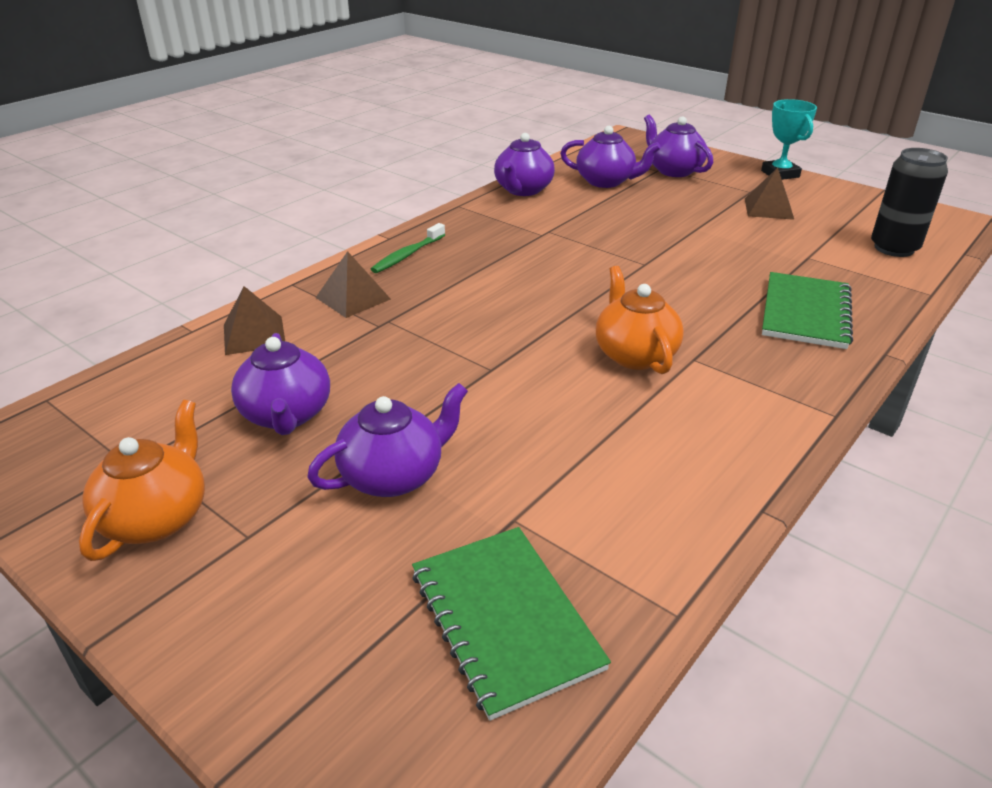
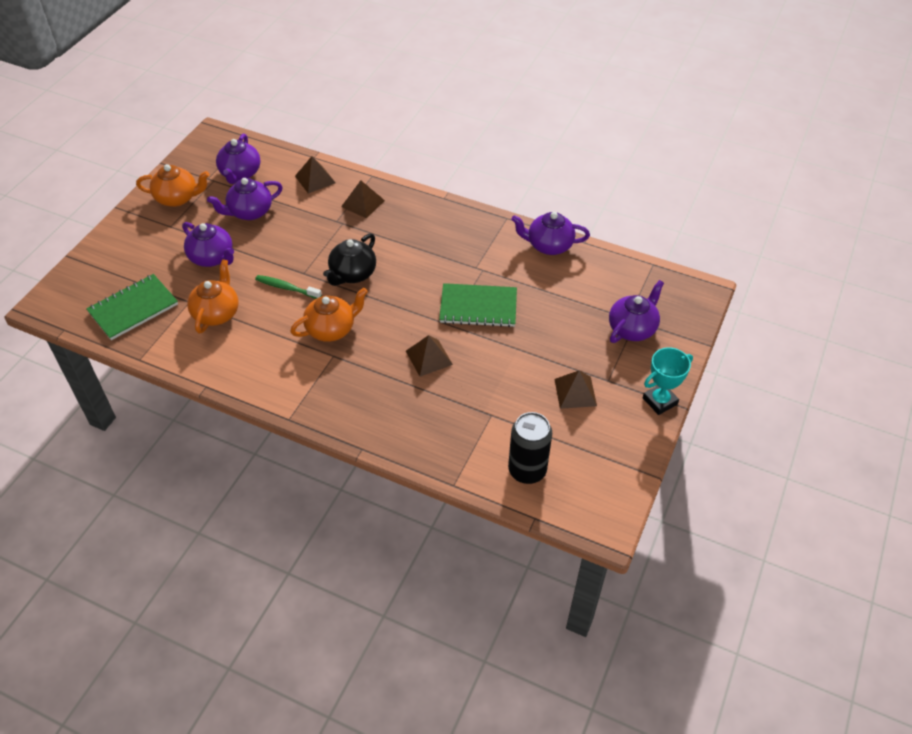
camera: 75 degrees right, 15 degrees up
green toothbrush [371,223,445,273] -> green toothbrush moved to [255,275,322,299]
purple teapot [560,126,661,188] -> purple teapot moved to [216,134,261,184]
green notebook [762,272,853,349] -> green notebook moved to [439,283,517,327]
none -> orange teapot [187,259,239,334]
none -> black teapot [323,233,376,286]
none -> brown pyramid [406,335,453,377]

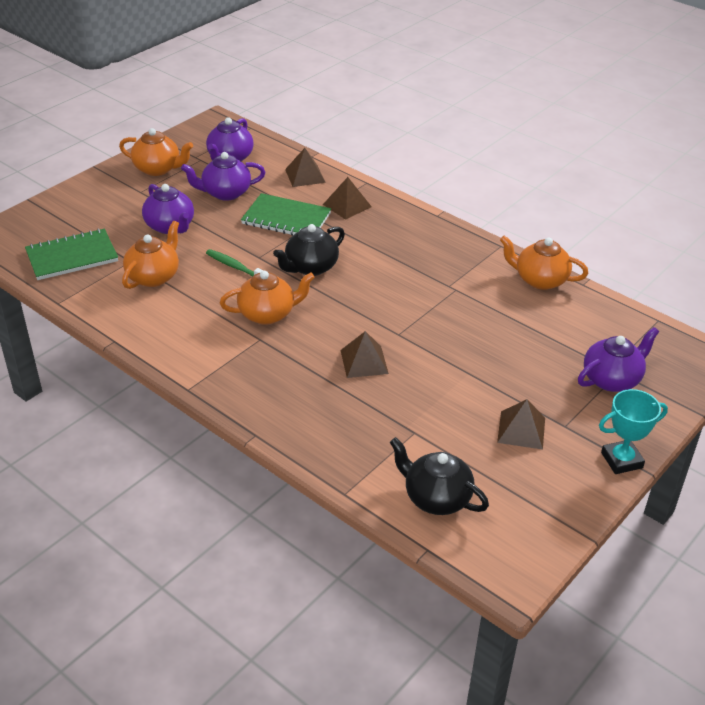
camera: 15 degrees right, 10 degrees down
green notebook [439,283,517,327] -> green notebook moved to [241,193,331,235]
black can [508,412,552,484] -> black teapot [390,437,489,515]
purple teapot [511,212,590,255] -> orange teapot [500,236,588,290]

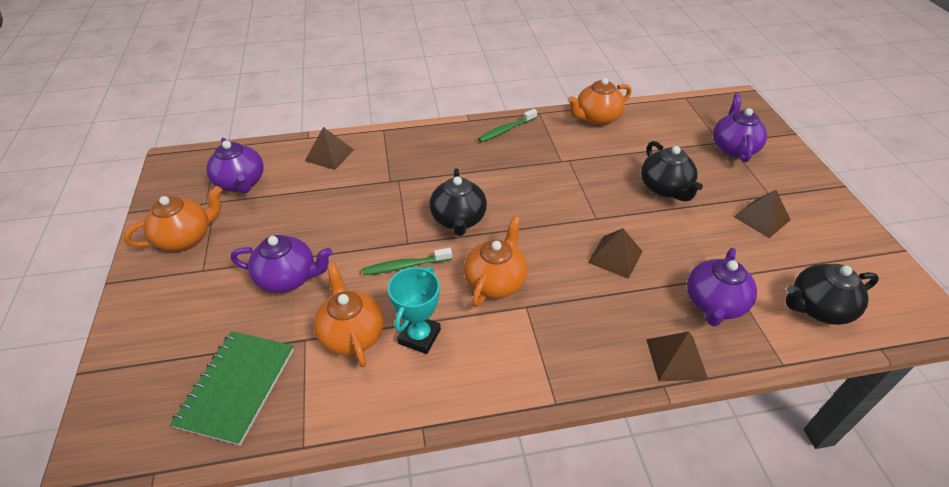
camera: 50 degrees left, 5 degrees up
purple teapot [181,152,265,201] -> purple teapot moved to [687,248,757,326]
green notebook [241,193,331,235] -> none
brown pyramid [323,177,372,220] -> brown pyramid moved to [646,331,708,381]
turquoise trophy [599,389,668,474] -> turquoise trophy moved to [388,266,441,354]
none -> green toothbrush [478,109,537,142]
none -> black teapot [641,141,703,202]

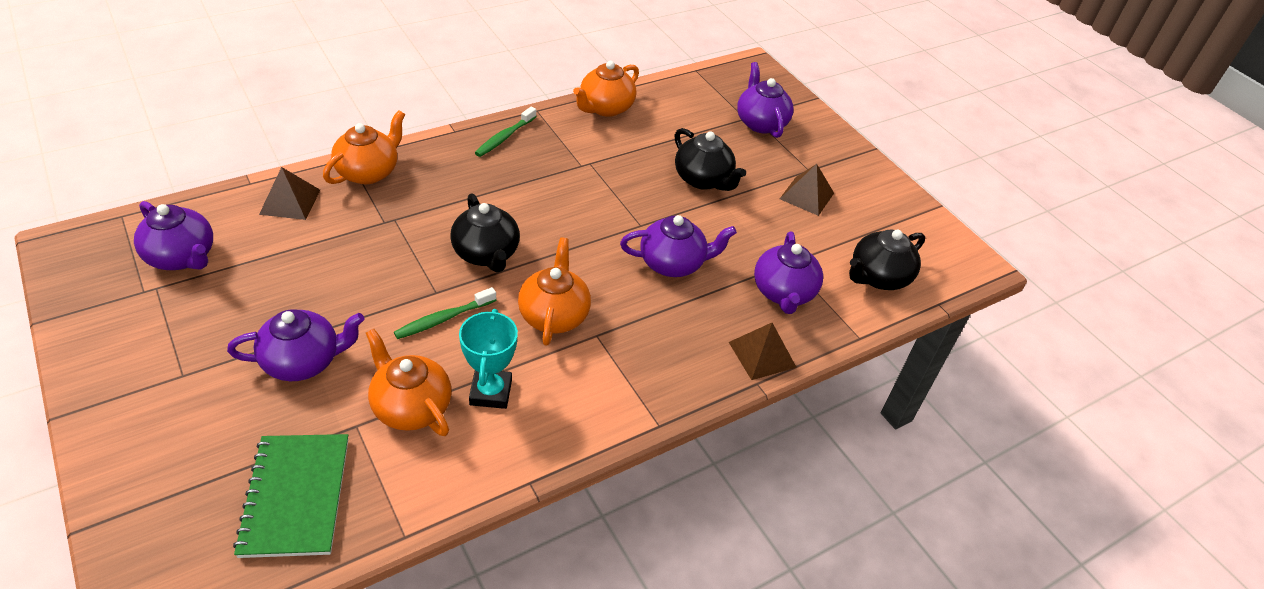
camera: 25 degrees left, 0 degrees up
orange teapot [124,186,222,251] -> orange teapot moved to [323,110,405,184]
brown pyramid [588,228,643,279] -> purple teapot [620,215,737,277]

